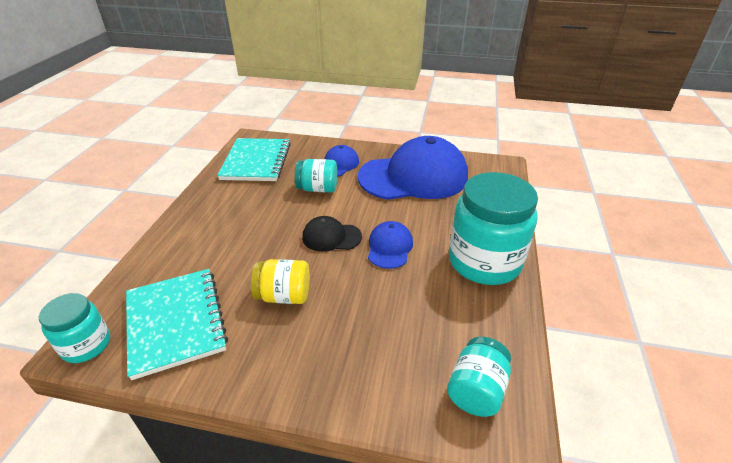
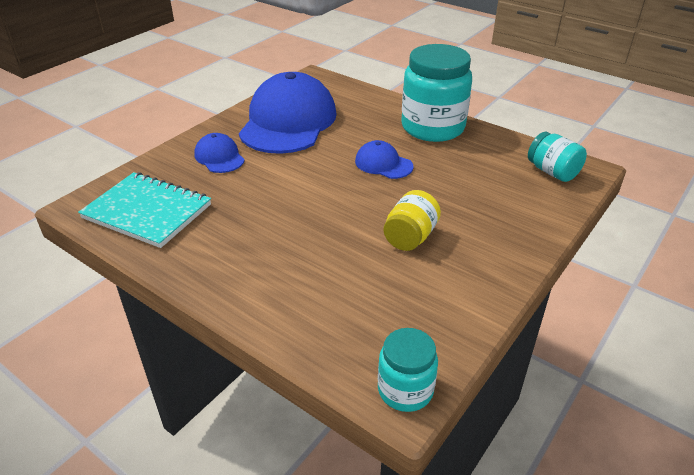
camera: 65 degrees left, 0 degrees up
turquoise notebook [126,269,228,380] -> none
turquoise jar [295,159,337,192] -> none
black cap [302,216,362,252] -> none

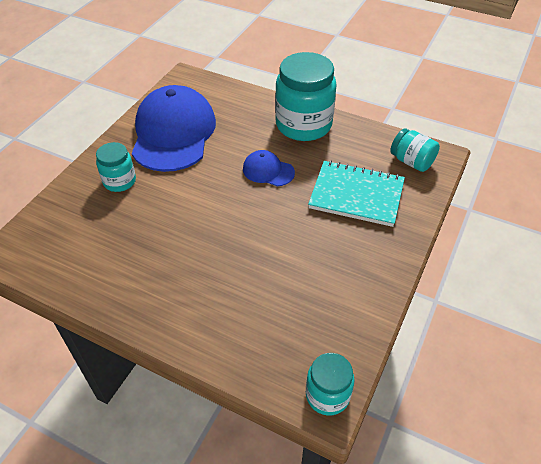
camera: 10 degrees left, 10 degrees up
turquoise notebook [78,172,211,248] -> turquoise notebook moved to [308,161,405,227]
blue cap [195,133,245,173] -> turquoise jar [96,142,136,192]
yellow jar [383,190,441,251] -> none

